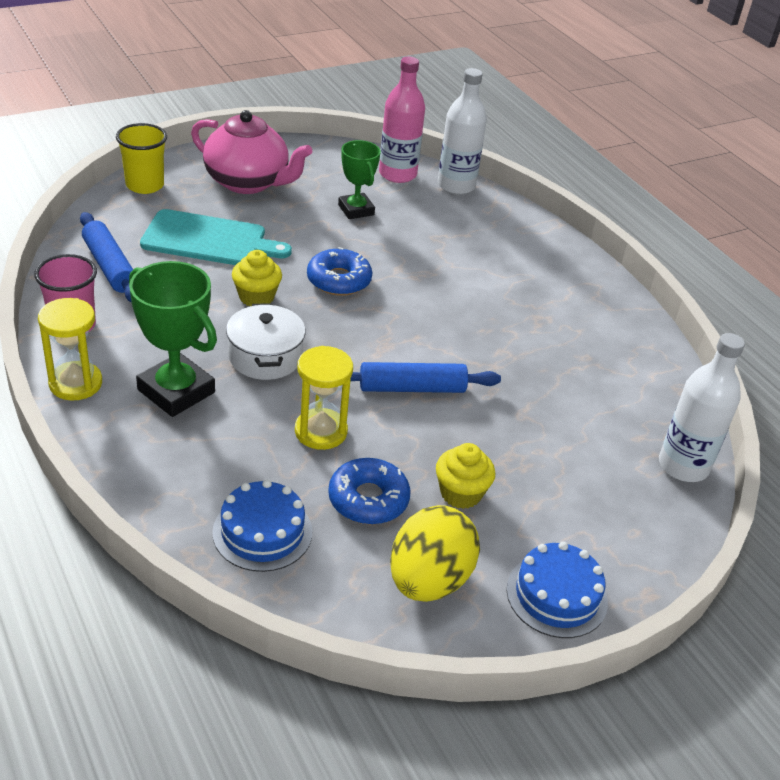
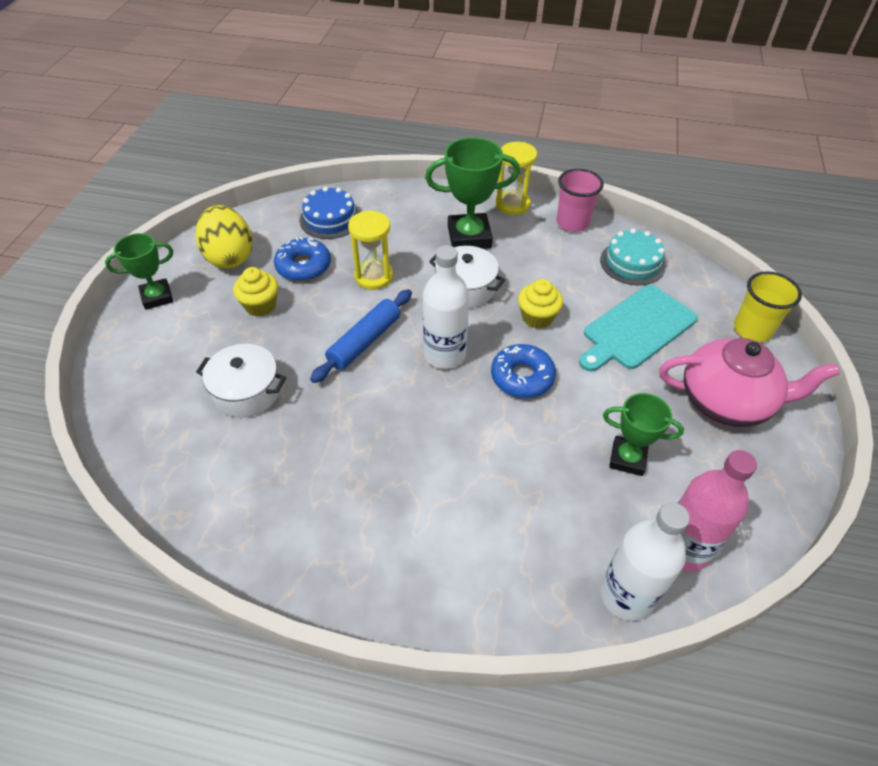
camera: 135 degrees right, 10 degrees up
blue rolling pin [80,212,133,303] -> turquoise cake [600,228,666,285]
pink teapot [191,110,312,194] -> pink teapot turned 150 degrees counterclockwise [659,338,840,427]
blue cake [507,542,608,638] -> green trophy [105,233,173,310]
white bottle [659,333,745,482] -> white bottle moved to [423,245,469,369]
none -> white pot [196,344,286,418]

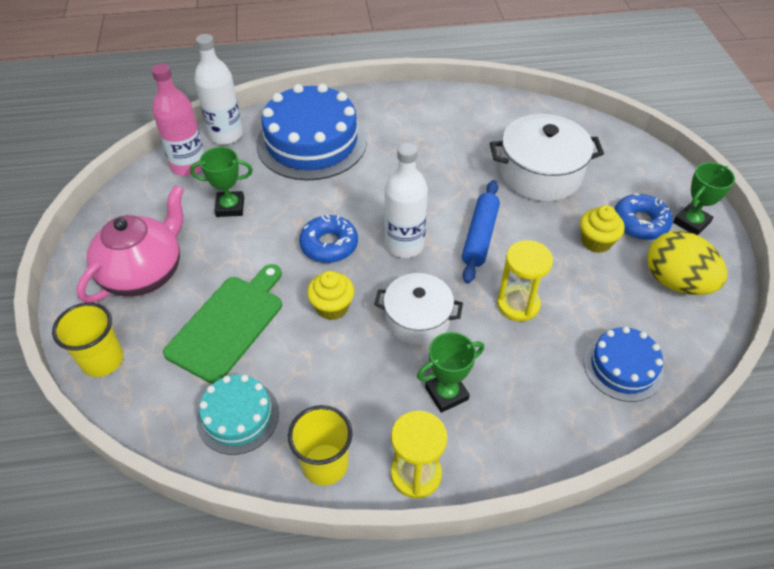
camera: 160 degrees right, 0 degrees up
white pot [196,344,286,418] -> white pot [490,114,604,202], size x1.51
blue donut [274,237,331,281] -> blue donut moved to [614,193,673,240]
green trophy [425,137,520,249] -> green trophy [417,332,484,413], size x0.64
pink cup [557,169,604,232] -> yellow cup [288,405,353,486]
turquoise cutting board [579,285,698,372] -> green cutting board [163,264,282,384]
pink teapot [659,338,840,427] -> pink teapot turned 135 degrees clockwise [77,185,184,303]
none -> blue cake [256,84,367,180]

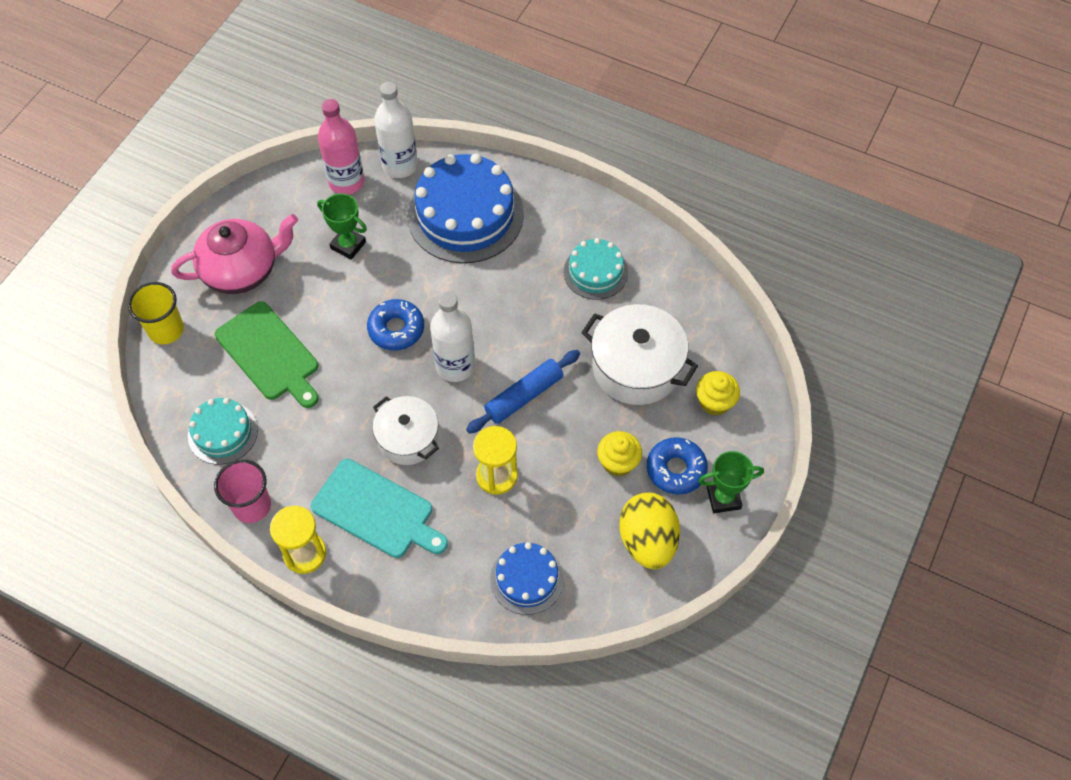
camera: 35 degrees right, 10 degrees up
green cutting board [163,264,282,384] -> green cutting board turned 75 degrees clockwise [215,301,319,408]
yellow cup [288,405,353,486] -> pink cup [214,459,271,523]
yellow cupcake [307,271,354,320] -> yellow cupcake moved to [696,371,740,415]
green trophy [417,332,484,413] -> turquoise cutting board [311,459,448,558]
none -> turquoise cake [563,238,628,300]

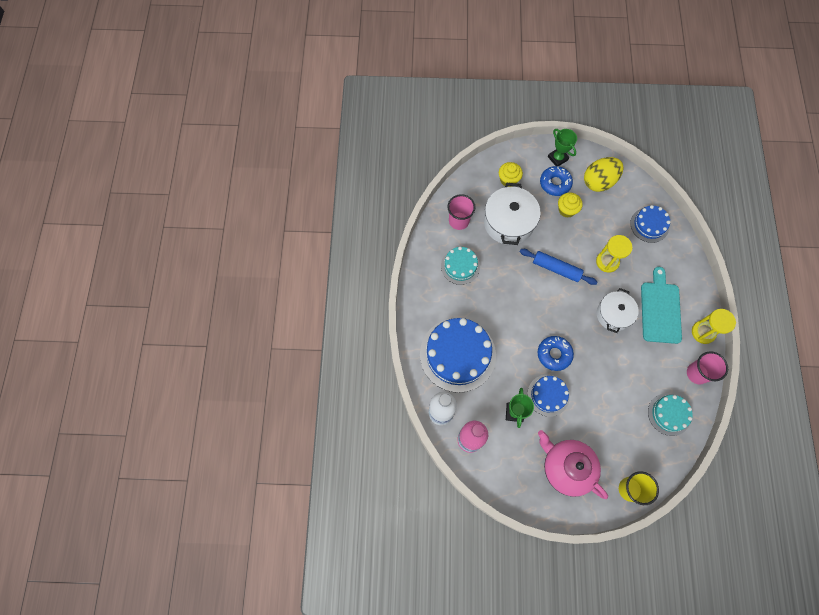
camera: 115 degrees left, 10 degrees up
green cutting board [215,301,319,408] -> none
white bottle [430,292,475,382] -> none
none -> pink cup [447,194,476,230]
none -> blue cake [527,375,570,417]

